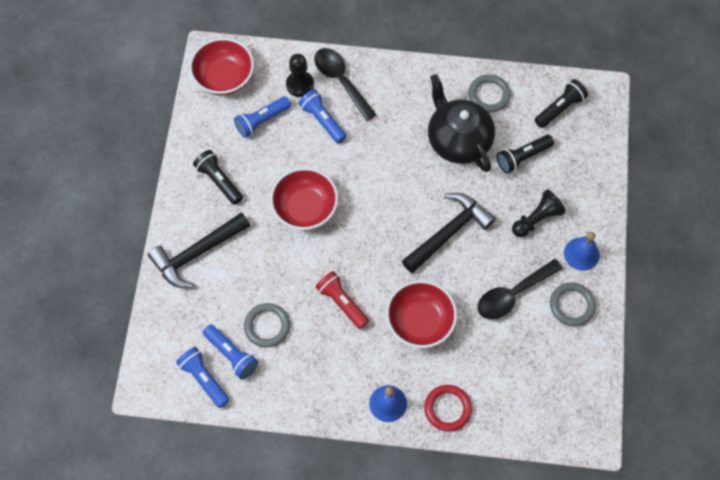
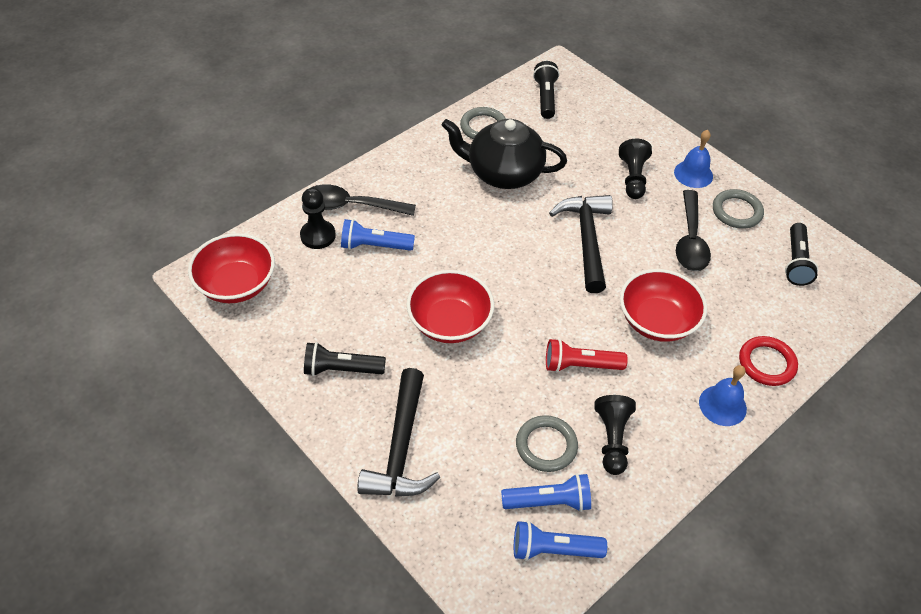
camera: 50 degrees left, 15 degrees down
blue flashlight [234,96,291,138] -> none
black flashlight [497,135,554,174] -> black flashlight moved to [785,223,818,286]
none -> black pawn [594,395,636,475]

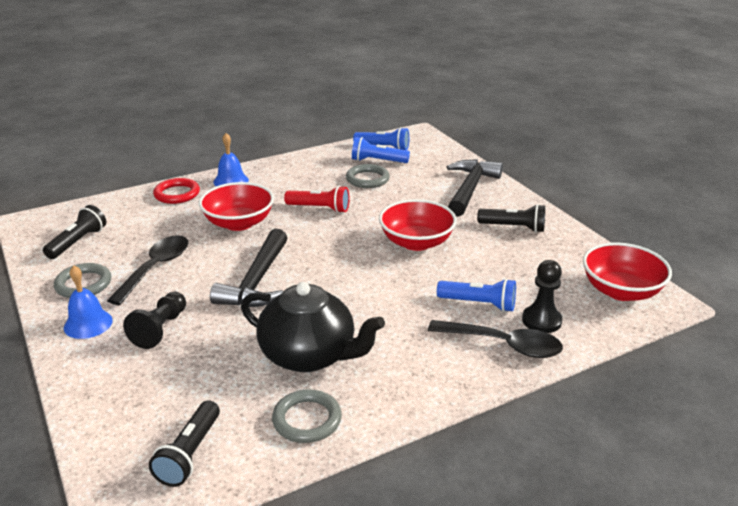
camera: 165 degrees left, 20 degrees down
black pawn [594,395,636,475] -> none

